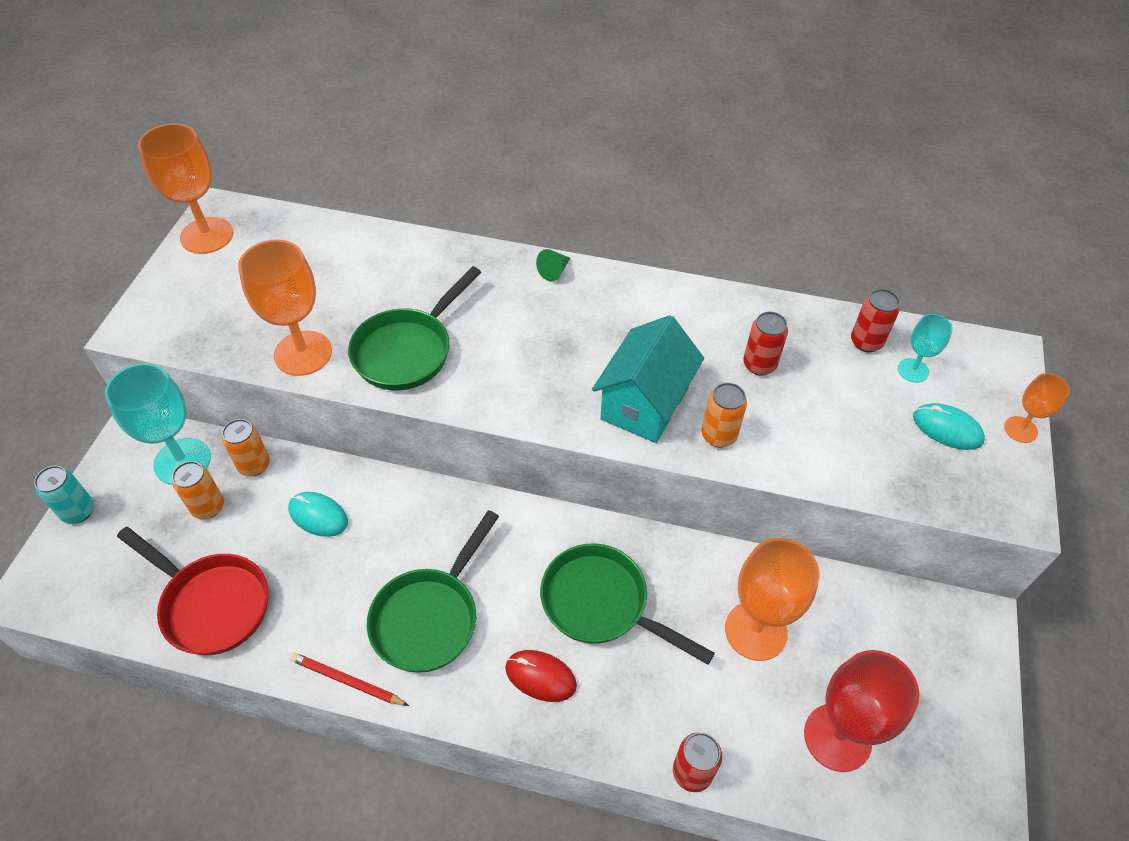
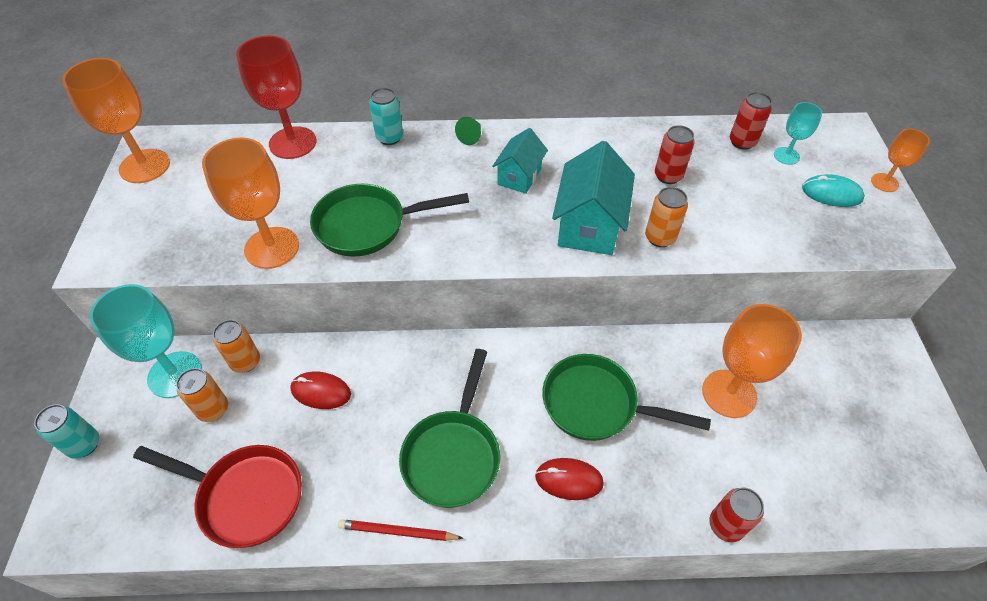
camera: 15 degrees left, 0 degrees up
turquoise mouse [288,492,348,537] -> red mouse [290,372,351,409]
green pan [348,266,481,391] -> green pan turned 60 degrees clockwise [310,184,469,257]
red goblet [804,650,920,772] -> red goblet moved to [236,36,316,159]
none -> turquoise can [369,88,403,145]
none -> turquoise house [492,128,548,194]

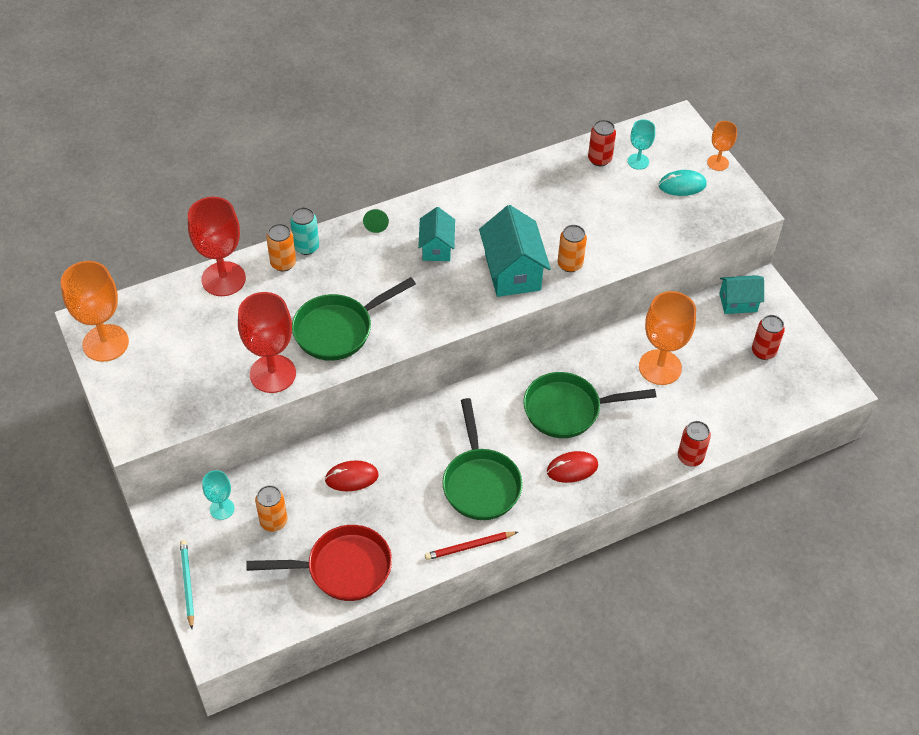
camera: 25 degrees left, 0 degrees up
turquoise can [34,404,99,459] -> turquoise pencil [180,540,194,629]
turquoise goblet [90,284,202,398] -> turquoise goblet [202,470,234,520], size x0.53
orange goblet [202,138,299,269] -> red goblet [238,292,296,393]
orange can [213,320,260,373] -> orange can moved to [266,224,296,271]
red can [655,125,695,184] -> red can moved to [752,315,785,360]
none -> turquoise house [719,275,764,314]

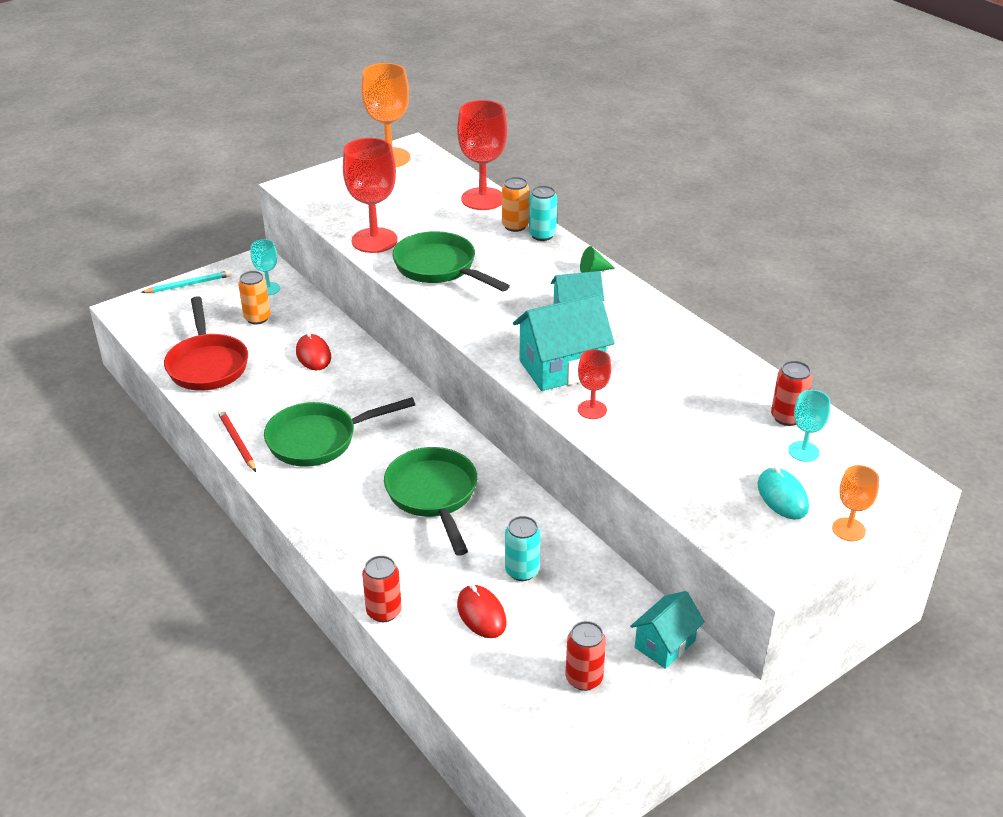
camera: 80 degrees right, 15 degrees down
red mouse [547,451,598,483] -> red mouse moved to [457,585,507,638]
orange can [558,225,587,272] -> red goblet [578,349,611,419]
orange goblet [639,291,696,385] -> turquoise can [505,516,541,581]
turquoise house [719,275,764,314] -> turquoise house turned 60 degrees clockwise [630,591,705,669]

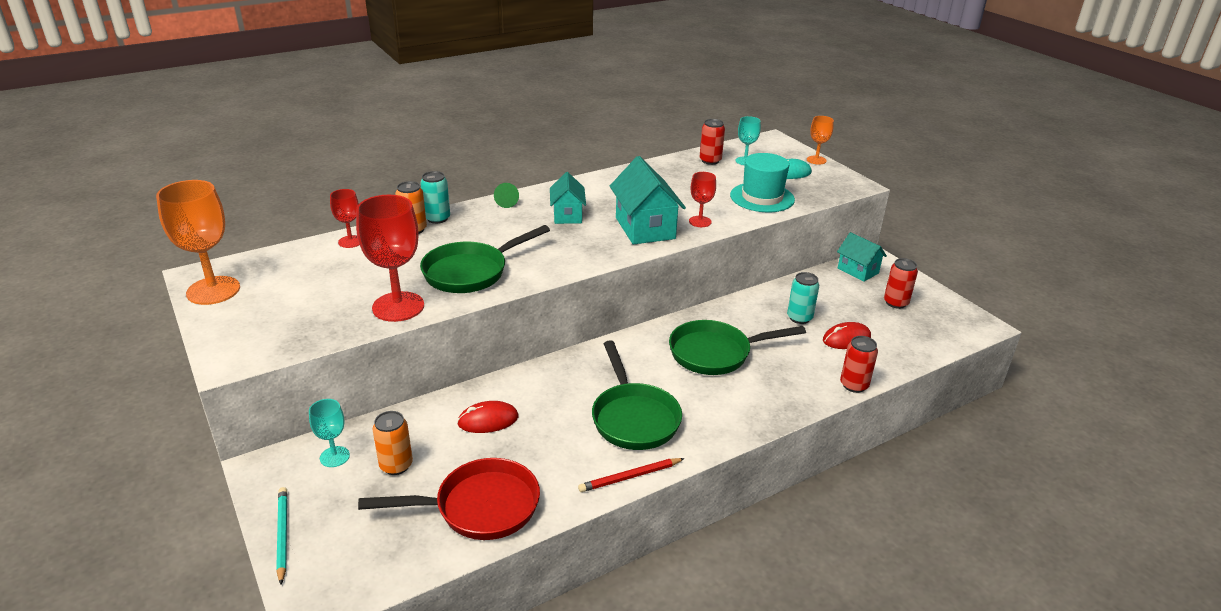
camera: 85 degrees left, 5 degrees down
red goblet [457,100,507,210] -> red goblet [330,189,360,248], size x0.53
none -> turquoise hat [730,153,795,212]

